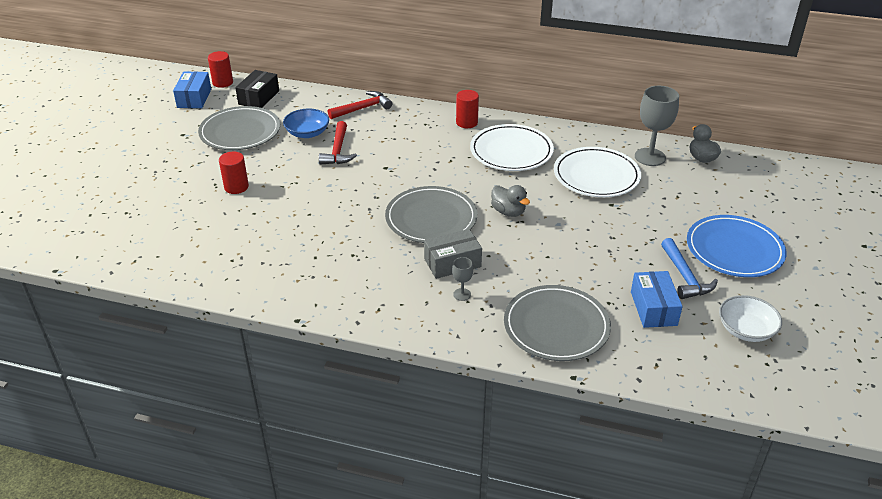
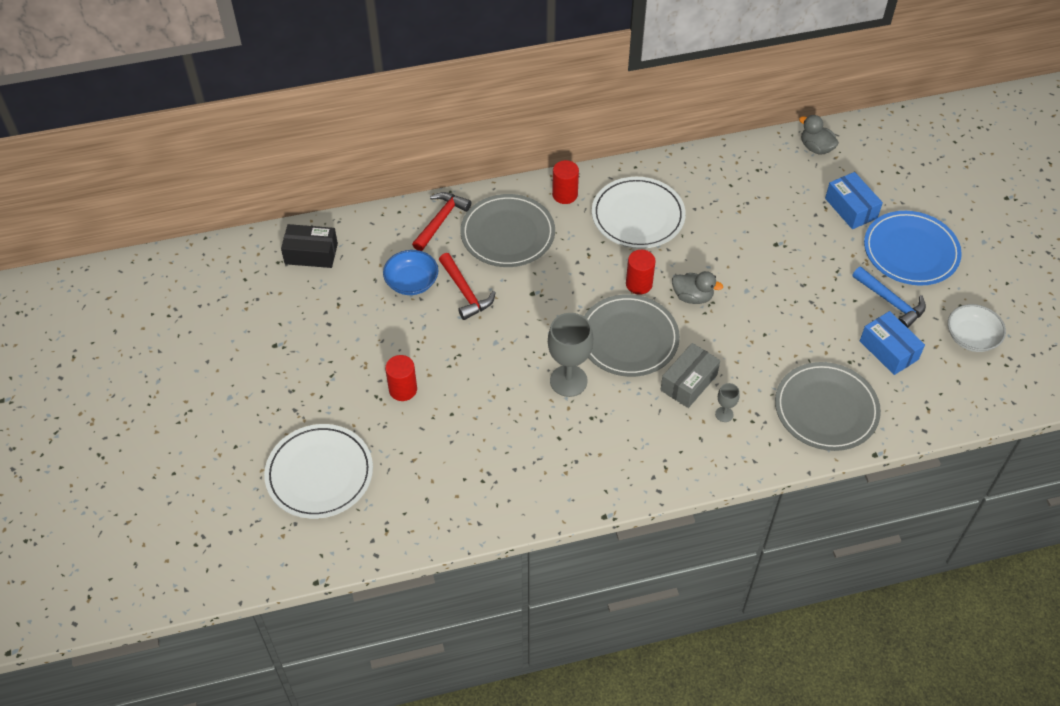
camera: 30 degrees left, 15 degrees up
blue box [173,71,211,108] -> blue box moved to [825,172,883,229]
grey plate [198,106,280,150] -> grey plate moved to [460,194,555,267]
red cylinder [208,51,233,88] -> red cylinder moved to [626,250,656,295]
black box [235,70,279,108] -> black box turned 75 degrees counterclockwise [281,224,338,268]
white plate [554,147,641,197] -> white plate moved to [264,424,373,519]
grey goblet [635,86,679,166] -> grey goblet moved to [548,313,593,397]

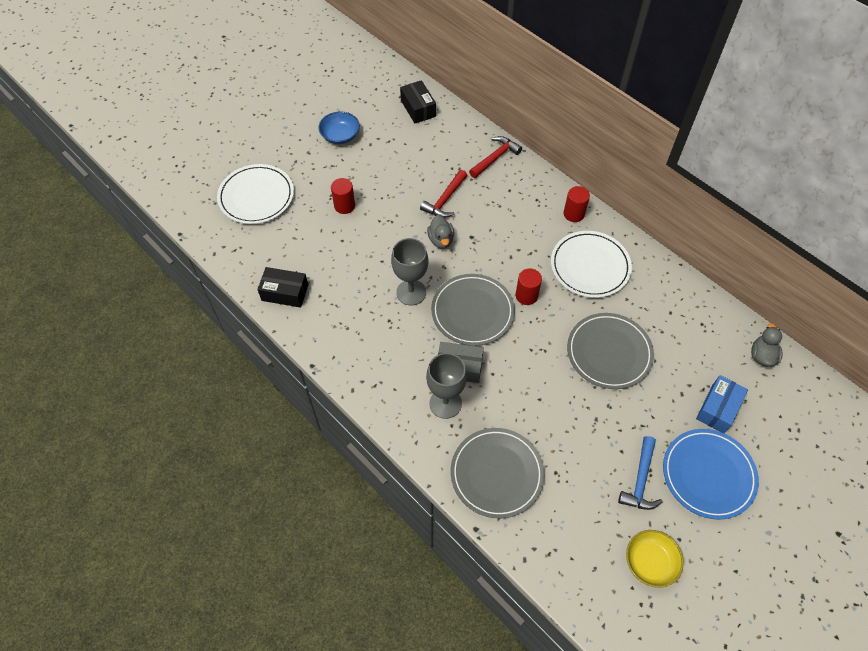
camera: 60 degrees right, 5 degrees up
blue bowl [383,250,438,295] -> blue bowl moved to [319,111,360,144]
red hammer [412,192,471,251] -> red hammer turned 45 degrees counterclockwise [469,136,522,178]
grey plate [460,194,555,267] -> grey plate moved to [567,313,654,389]
grey duck [672,271,723,304] -> grey duck moved to [427,215,454,249]
grey goblet [715,383,740,422] -> grey goblet [426,353,467,419], size x2.11
blue box [860,311,925,375] -> none
white bowl [948,304,1006,352] -> yellow bowl [626,530,684,588]
none -> black box [257,267,308,308]

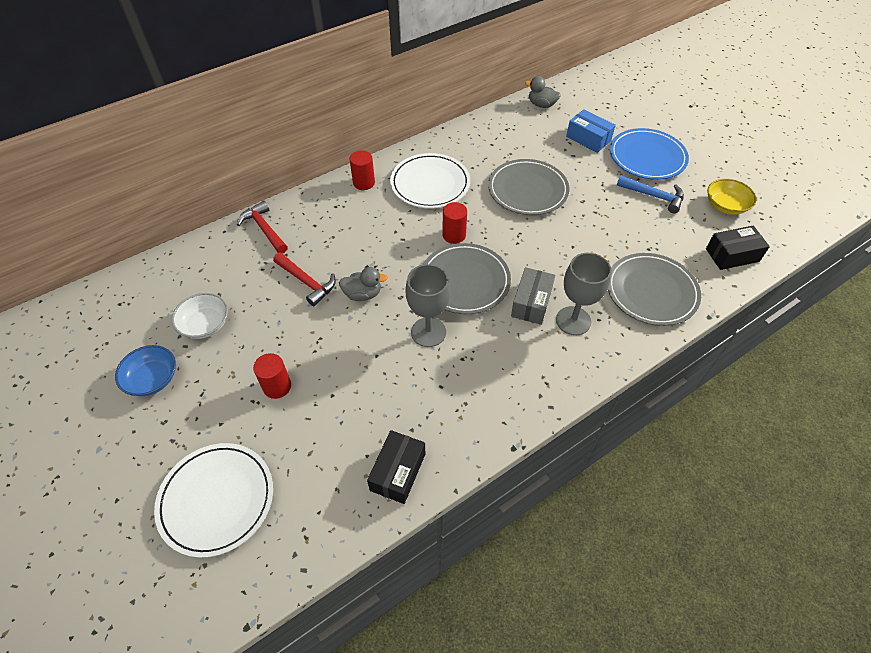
camera: 80 degrees left, 5 degrees down
black box [400,80,436,124] -> black box moved to [706,226,770,270]
none -> white bowl [172,293,228,339]

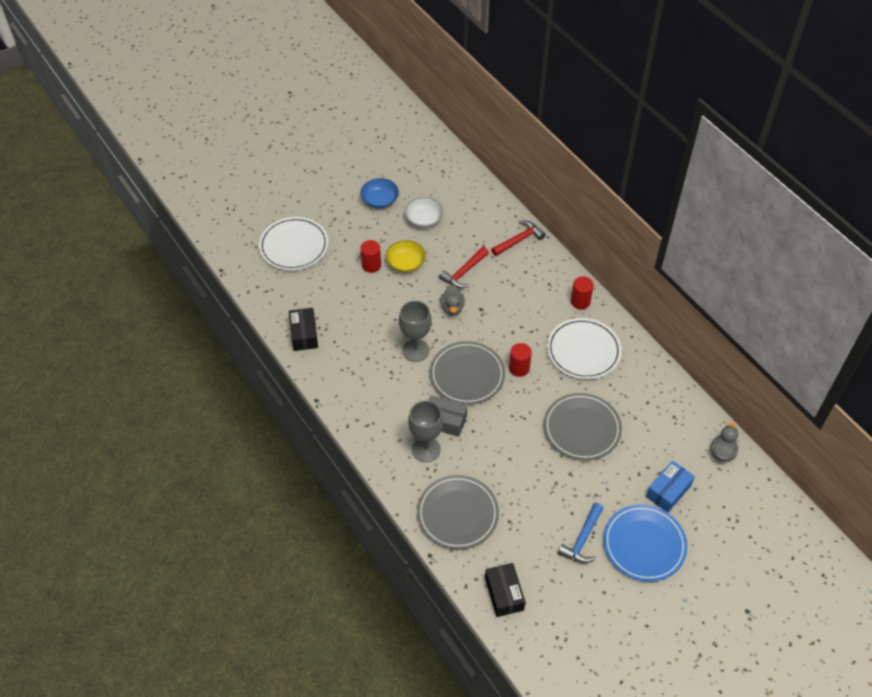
camera: 90 degrees right, 0 degrees up
black box [367,430,425,504] -> black box turned 60 degrees clockwise [289,308,318,351]
yellow bowl [707,179,757,215] -> yellow bowl moved to [386,240,426,273]

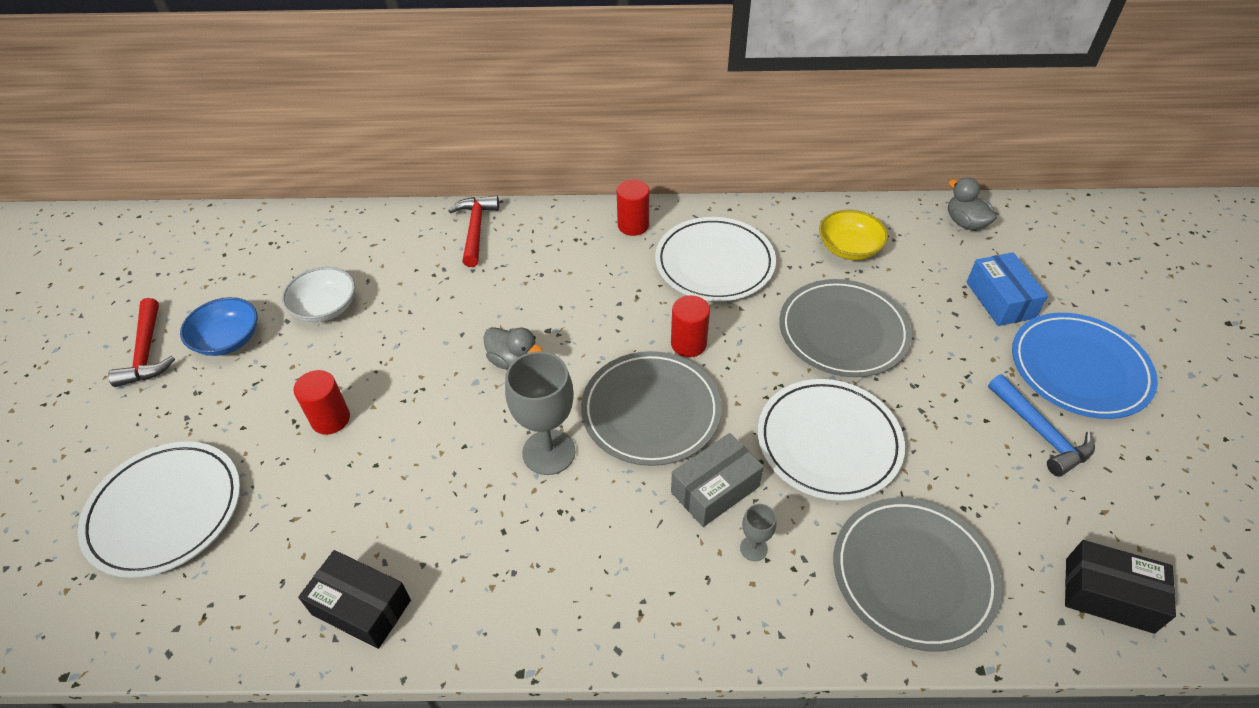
camera: 55 degrees left, 5 degrees down
yellow bowl [386,240,426,273] -> yellow bowl moved to [819,210,888,260]
grey goblet [408,401,443,462] -> grey goblet [740,504,776,561], size x0.47
red hammer [439,247,489,289] -> red hammer moved to [108,298,175,387]
none -> white plate [758,379,905,501]

